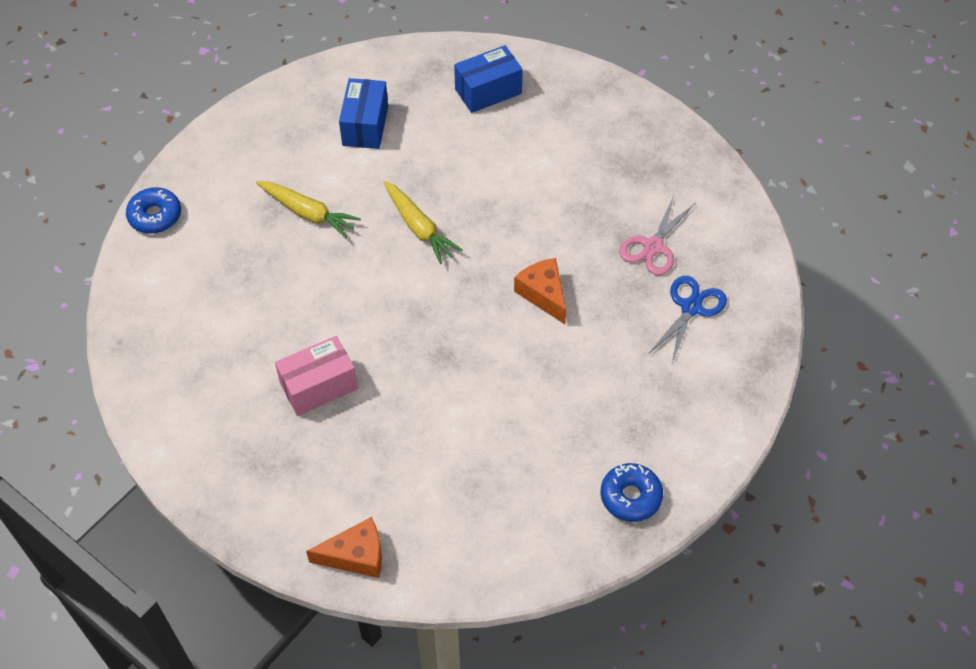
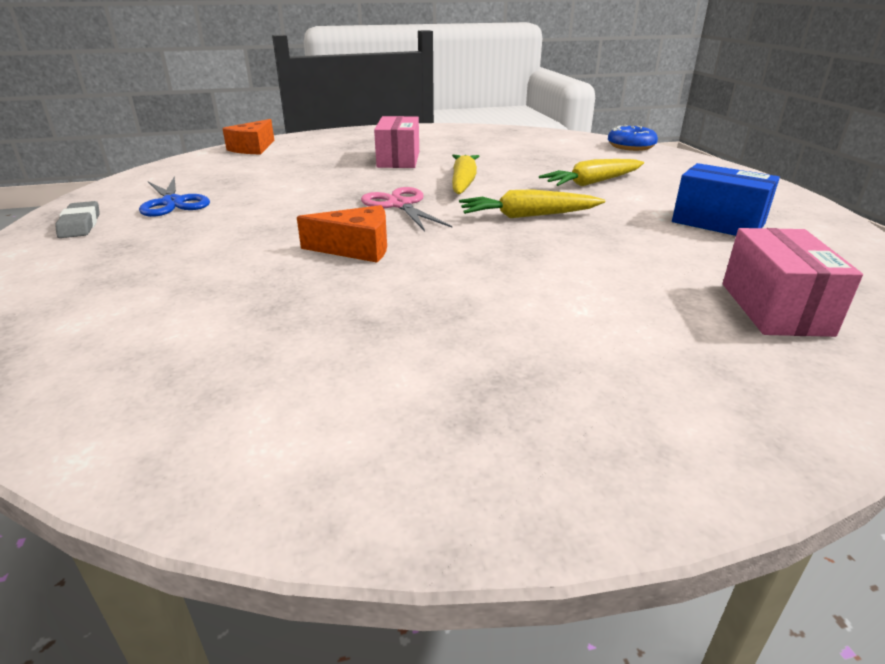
camera: 120 degrees right, 25 degrees down
blue box [454,45,523,113] -> pink box [723,228,863,337]
blue donut [601,463,663,522] -> grey eraser [55,201,100,238]
pink scissors [619,196,695,275] -> pink scissors moved to [361,187,452,231]
blue scissors [649,276,727,363] -> blue scissors moved to [139,176,210,217]
none -> yellow carrot [452,154,480,194]

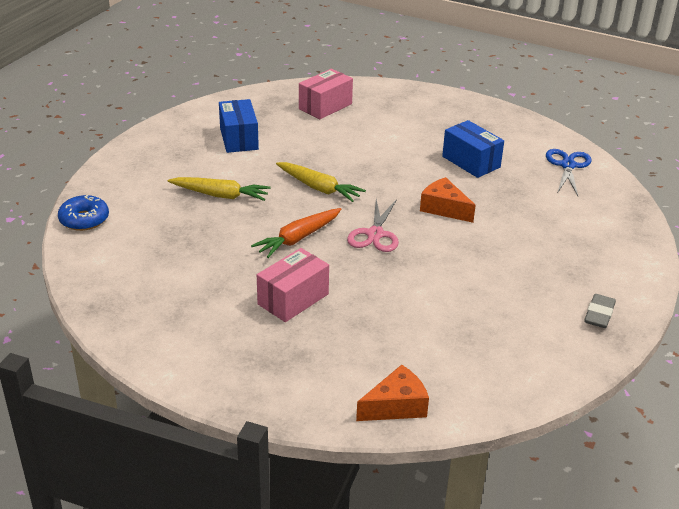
camera: 140 degrees left, 5 degrees up
blue scissors [139,176,210,217] -> blue scissors moved to [546,149,591,196]
yellow carrot [452,154,480,194] -> orange carrot [251,208,341,258]
none -> blue box [442,120,504,178]

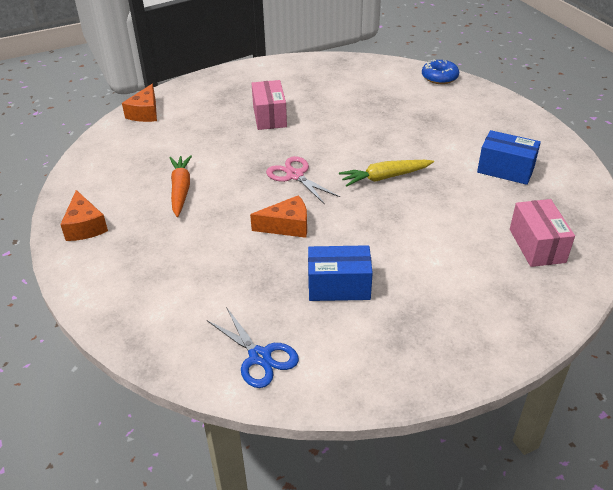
camera: 130 degrees right, 5 degrees up
yellow carrot [168,177,270,201] -> none
orange carrot [251,208,341,258] -> orange carrot moved to [169,155,192,217]
grey eraser [584,294,616,328] -> orange cheese [60,190,108,241]

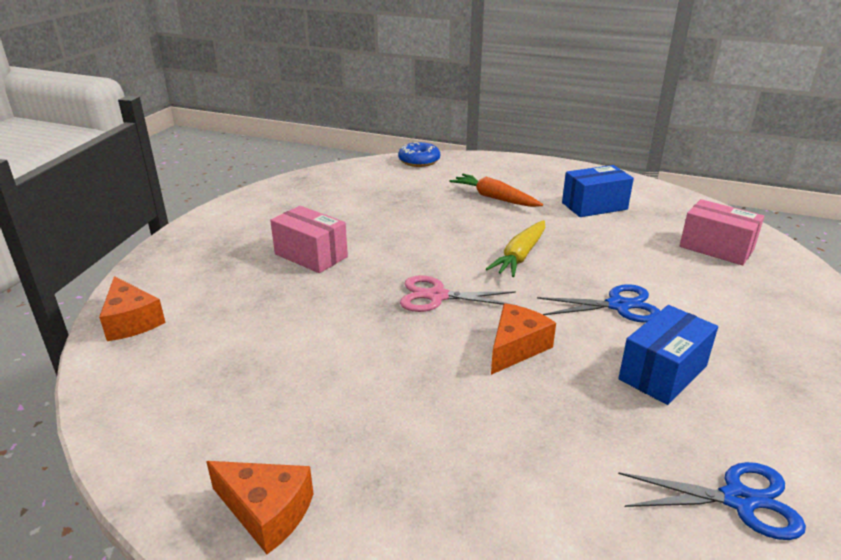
camera: 45 degrees left, 10 degrees down
orange carrot [169,155,192,217] -> orange carrot moved to [449,174,543,207]
none -> blue scissors [537,284,660,323]

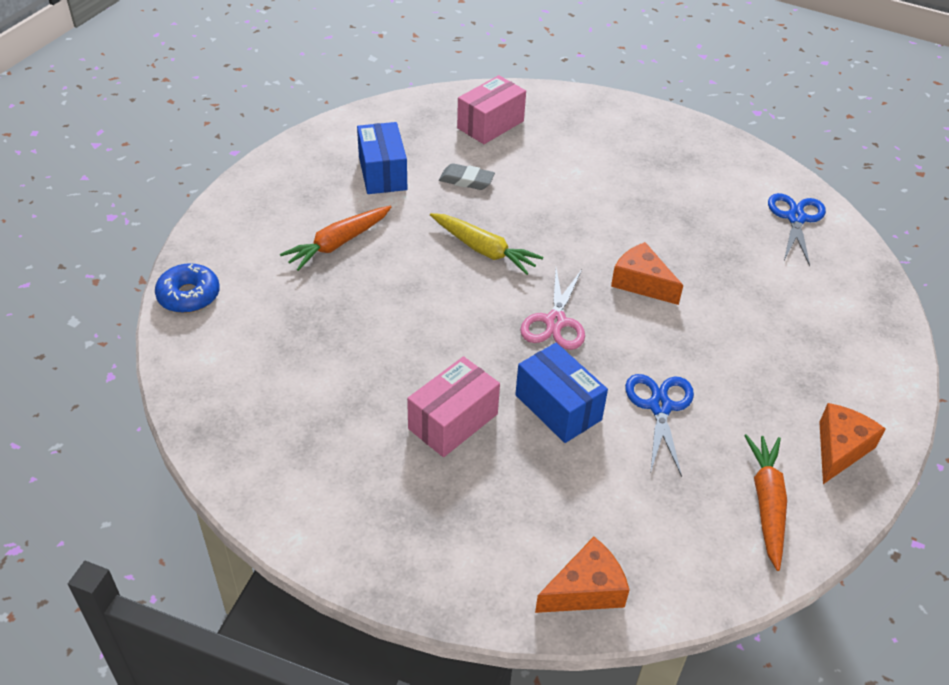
camera: 85 degrees left, 15 degrees up
blue scissors [537,284,660,323] -> blue scissors moved to [625,374,694,477]
blue box [618,305,718,405] -> blue box moved to [515,343,608,443]
none -> grey eraser [439,163,495,190]
none -> orange carrot [744,434,787,571]

